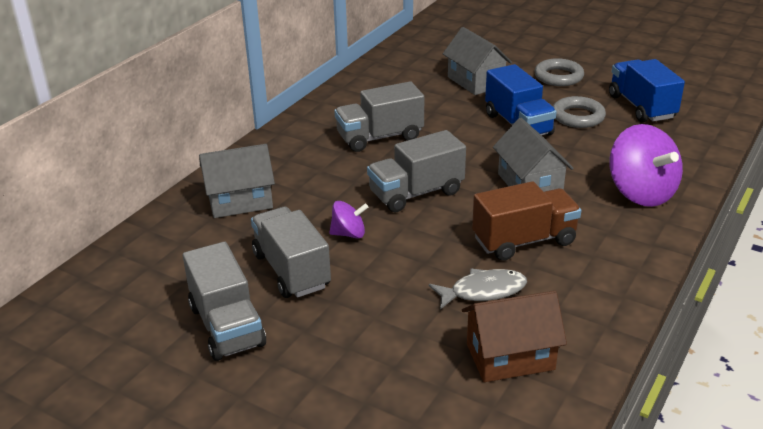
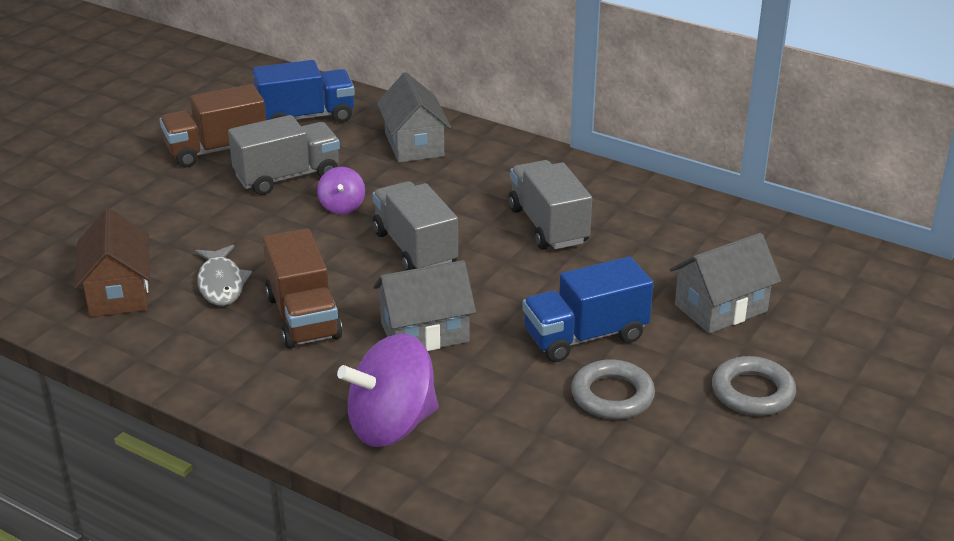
camera: 90 degrees right, 0 degrees up
grey truck [183,242,266,361] -> brown truck [160,84,266,167]
blue truck [609,59,685,122] -> blue truck moved to [253,60,355,123]

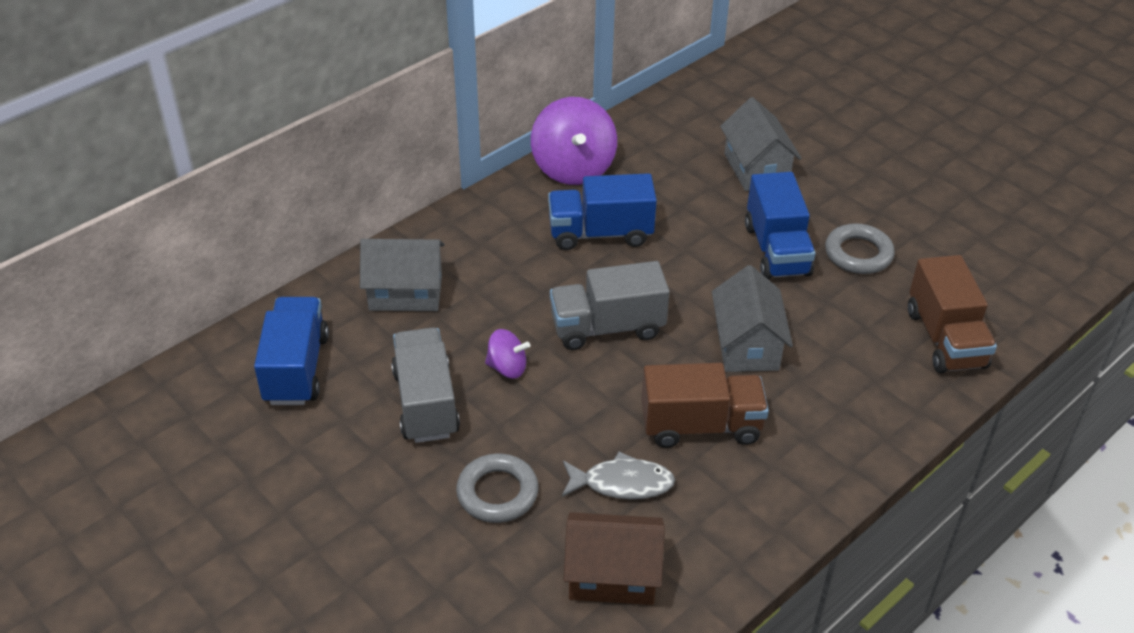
camera: 75 degrees left, 10 degrees up
brown truck [160,84,266,167] -> brown truck moved to [908,255,997,373]
purple spinning top [337,333,439,447] -> purple spinning top moved to [531,97,617,185]
grey truck [509,160,592,250] -> blue truck [548,173,657,250]
grey ring [712,356,796,416] -> grey ring moved to [456,454,539,523]

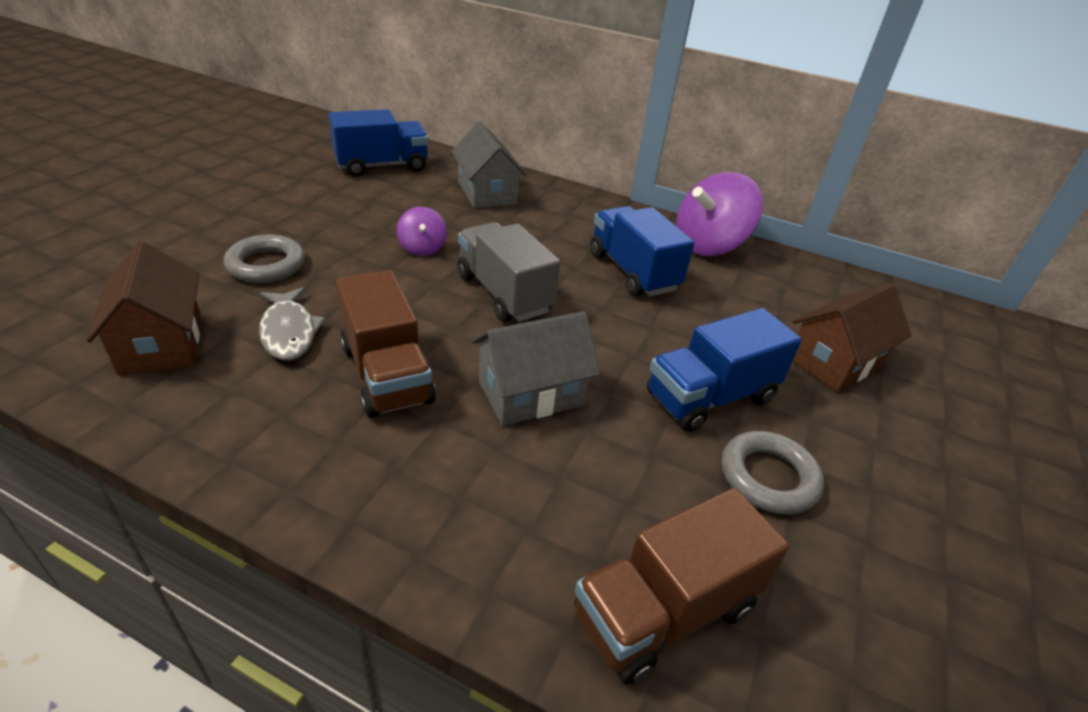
camera: 65 degrees right, 5 degrees down
grey truck [391,327,460,443] -> none
grey house [720,97,801,191] -> brown house [792,283,912,392]

